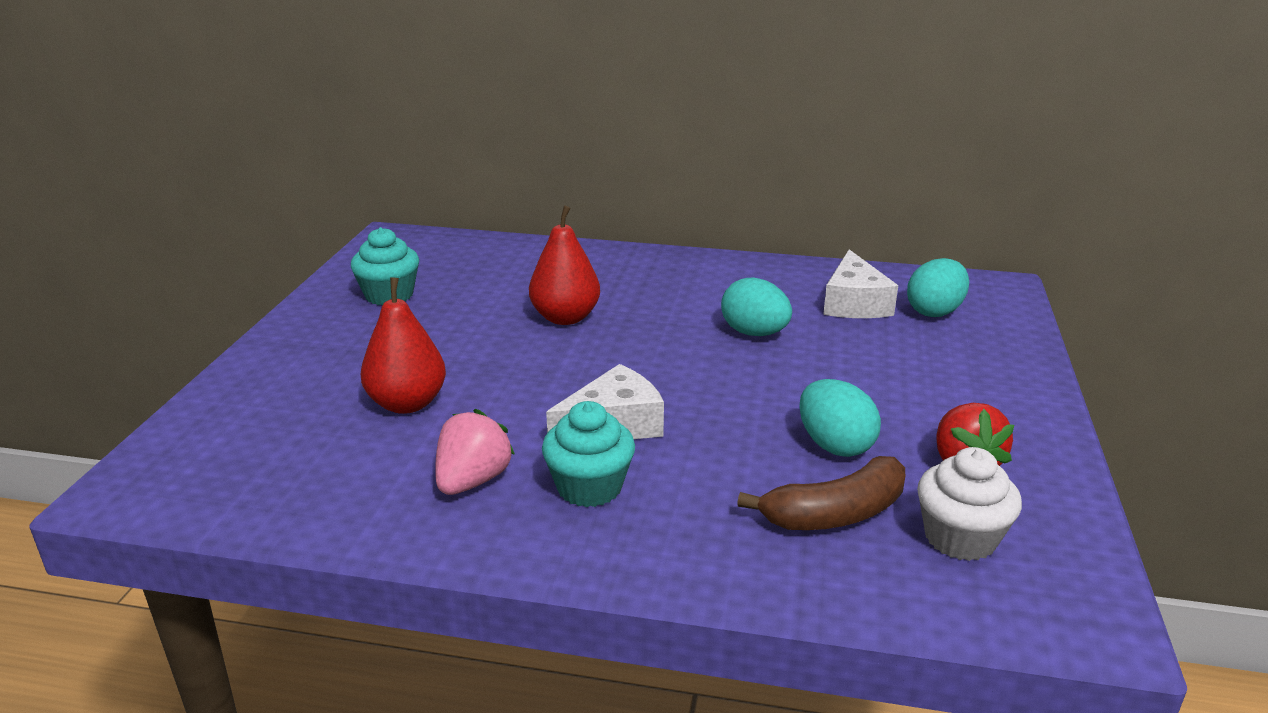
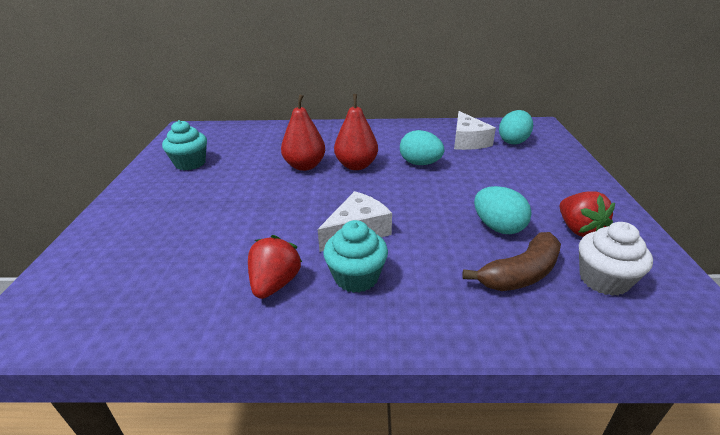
camera: 10 degrees left, 5 degrees up
red pear [361,277,446,414] -> red pear moved to [334,94,378,170]
pink strawberry [435,409,515,495] -> red strawberry [248,235,302,299]

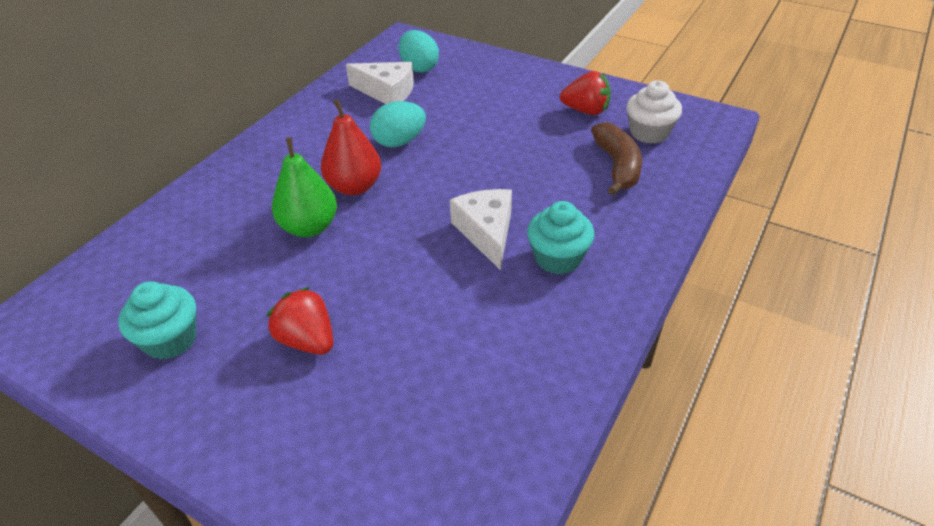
camera: 60 degrees left, 10 degrees up
red strawberry [248,235,302,299] -> red strawberry moved to [266,287,333,355]
red pear [281,94,325,171] -> green pear [272,138,337,237]
turquoise egg [474,186,532,234] -> none

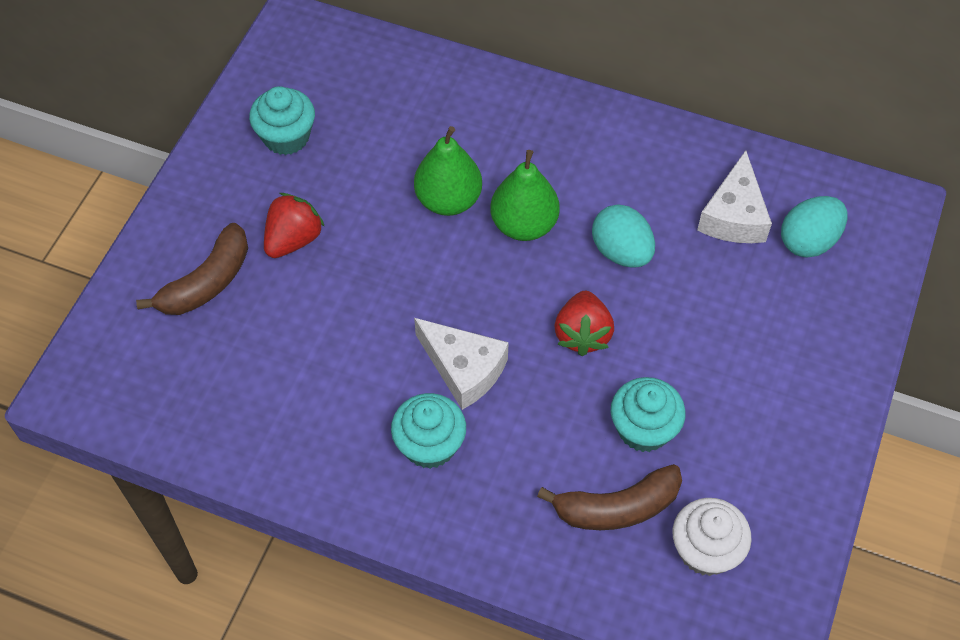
camera: 80 degrees right, 15 degrees up
red pear [321,100,381,195] -> green pear [490,150,560,241]
white cheese [450,189,512,270] -> white cheese turned 60 degrees clockwise [414,318,509,410]
red strawberry [560,71,611,115] -> red strawberry moved to [555,291,614,356]
none -> brown banana [136,223,248,315]
none -> turquoise cupcake [611,377,686,452]

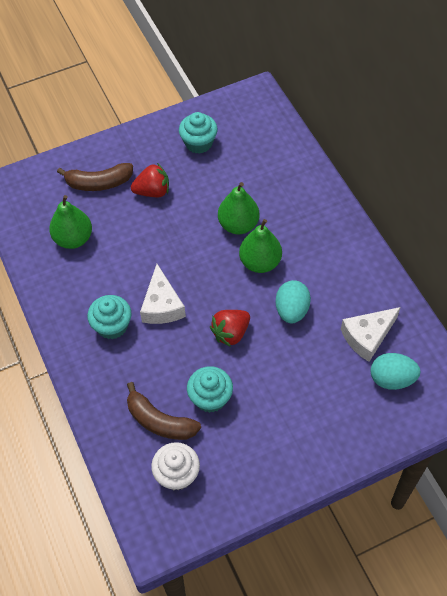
camera: 45 degrees right, 0 degrees up
none -> green pear [49,195,92,249]

